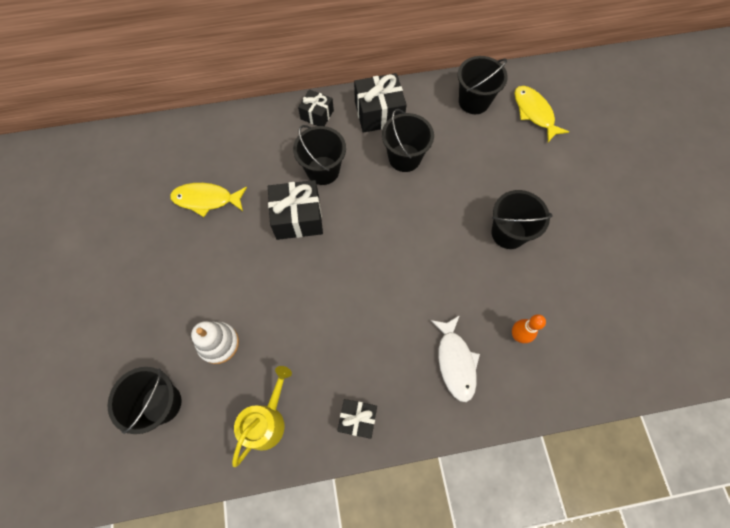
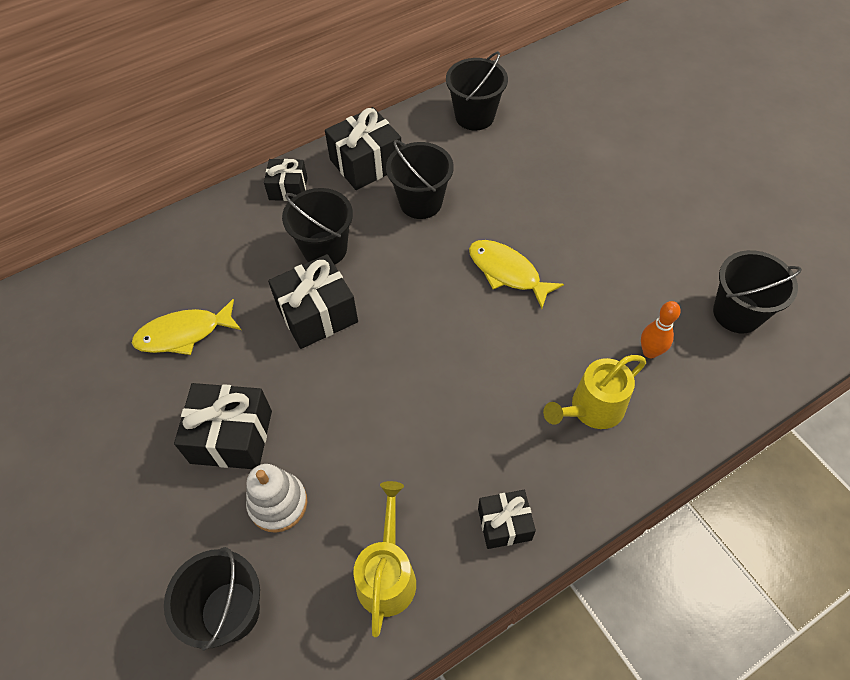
camera: 20 degrees left, 10 degrees down
white fish [430,315,480,402] -> yellow watering can [543,355,646,429]
black bucket [491,190,553,249] -> black bucket moved to [713,250,802,333]
yellow fish [514,86,569,142] -> yellow fish moved to [469,240,564,309]
none -> black gift [174,383,272,469]

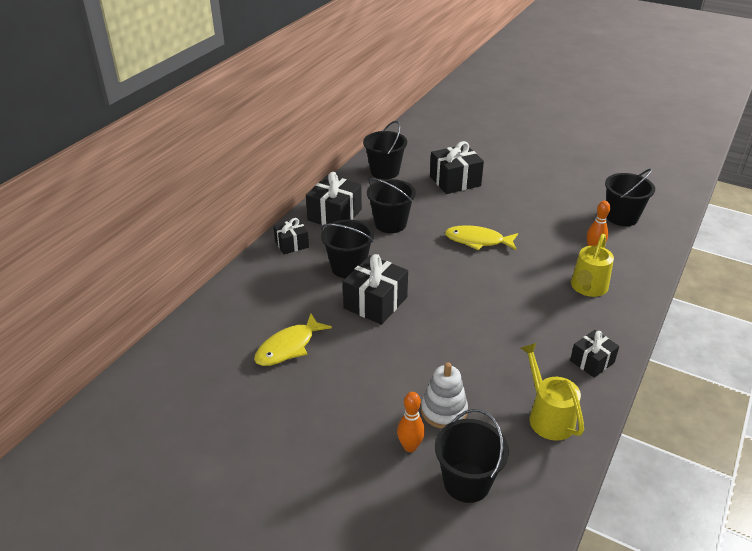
camera: 30 degrees left, 20 degrees down
black gift [174,383,272,469] -> black gift moved to [430,141,484,194]
none -> orange bowling pin [397,392,425,452]

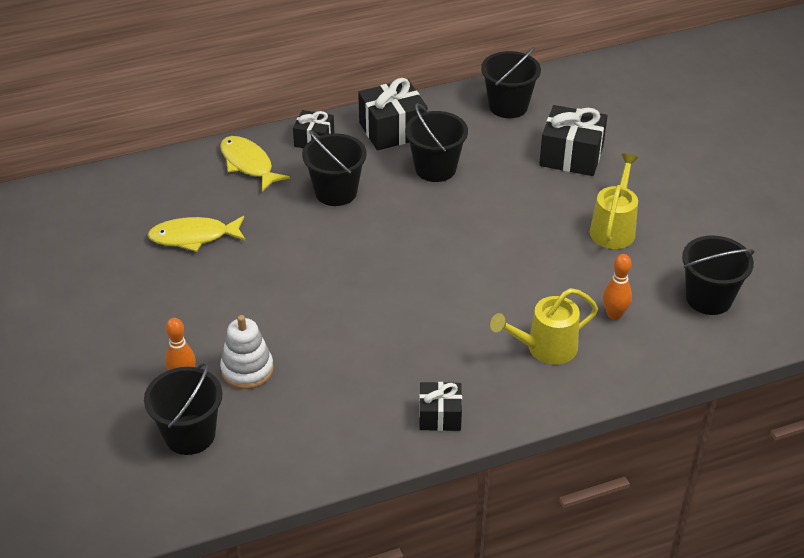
camera: 40 degrees right, 5 degrees up
black gift [343,254,408,325] -> none
yellow fish [445,225,518,251] -> yellow fish moved to [220,136,290,192]
yellow watering can [521,343,584,441] -> yellow watering can moved to [590,154,638,249]

